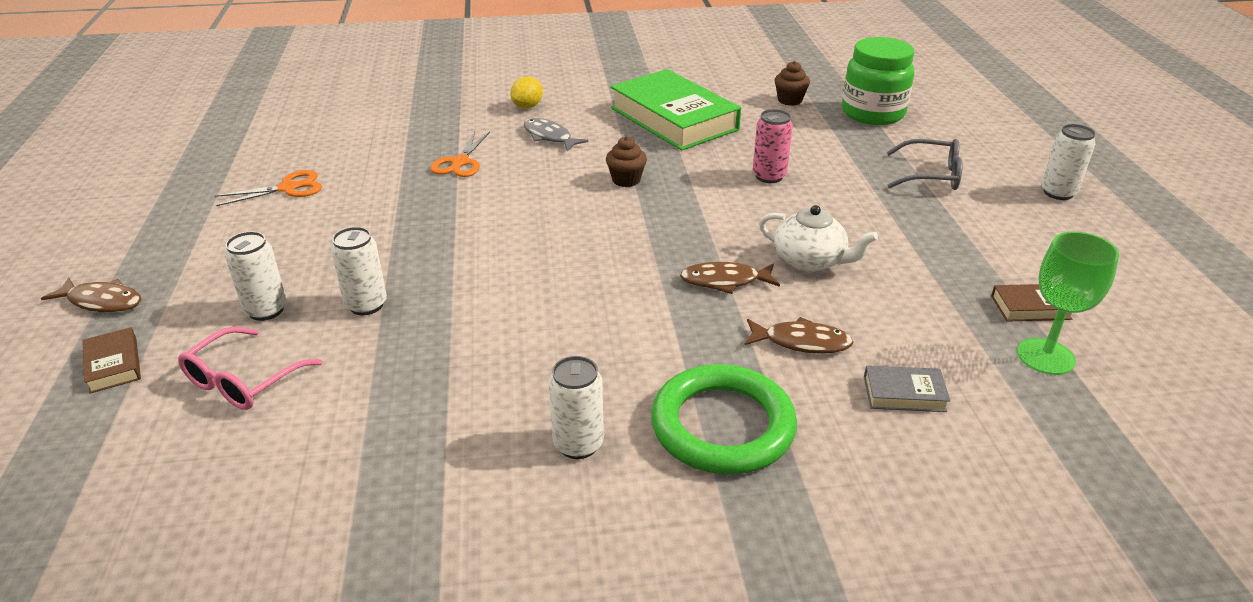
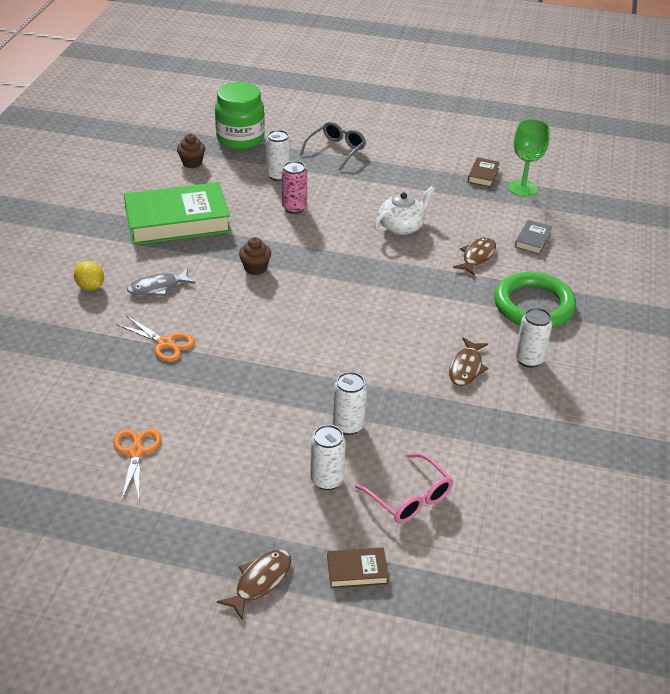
camera: 70 degrees left, 5 degrees up
brown fish [680,262,780,294] -> brown fish moved to [449,337,488,386]
white can [1041,124,1096,200] -> white can moved to [266,130,291,181]

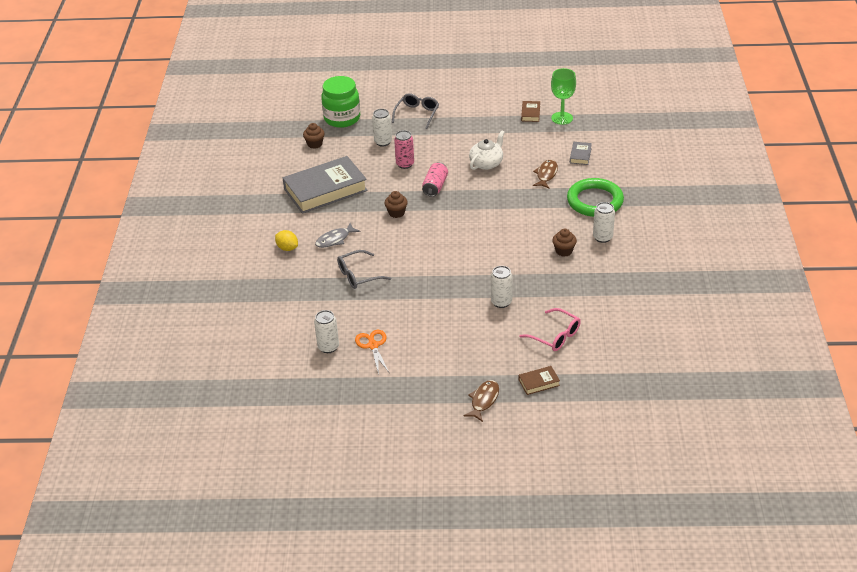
camera: 10 degrees left, 0 degrees up
orange scissors [117,316,195,362] -> grey glasses [337,250,391,289]
green book [124,182,231,245] -> grey book [283,156,368,214]
white can [310,425,346,490] -> white can moved to [314,310,339,353]
brown fish [449,337,488,386] -> brown cupcake [552,229,577,257]
none -> pink can [422,162,448,197]

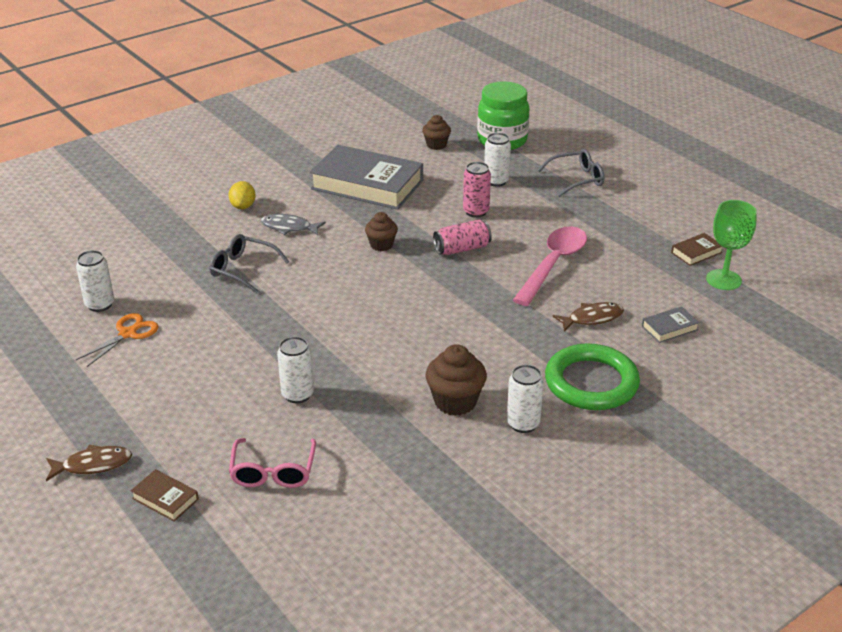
camera: 50 degrees right, 5 degrees down
white teapot [469,131,505,170] -> pink spoon [513,226,587,306]
brown cupcake [552,229,577,257] -> brown cupcake [425,344,487,416], size x1.54

